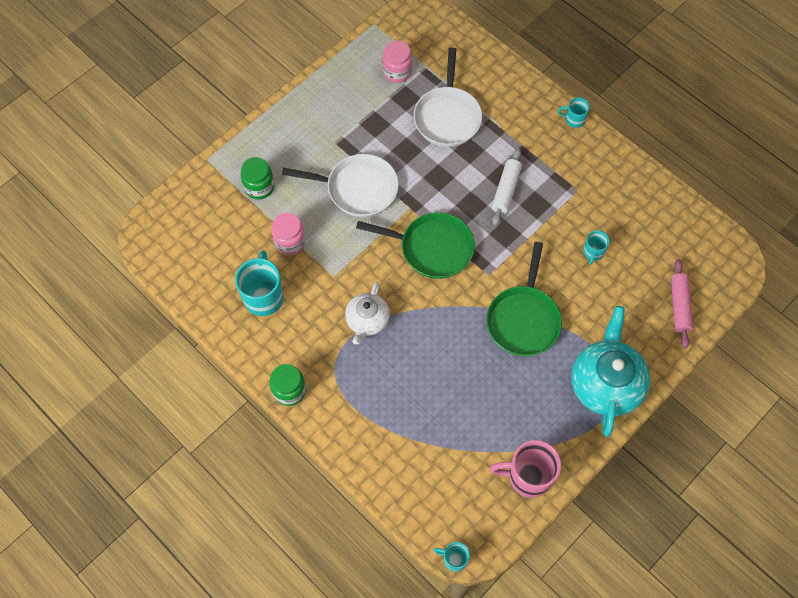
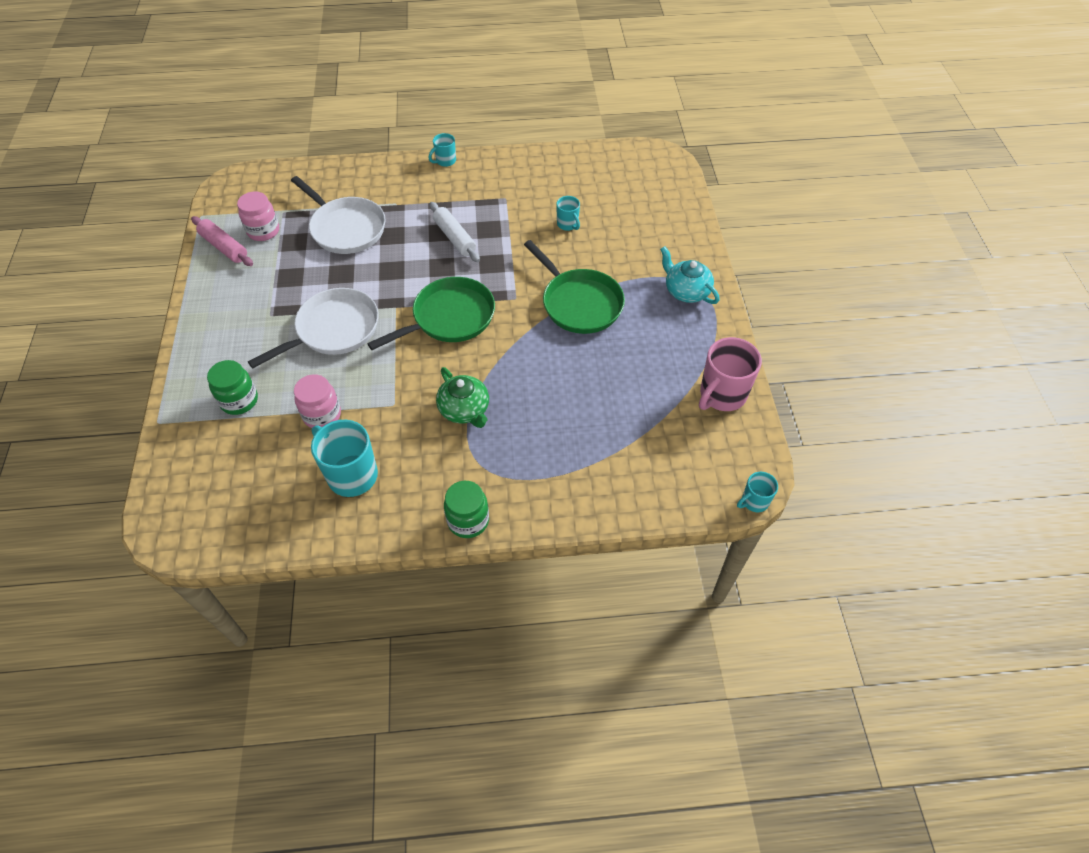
camera: 50 degrees left, 10 degrees down
white teapot [345,282,390,345] -> green teapot [436,367,489,428]
turquoise teapot [571,306,650,437] -> turquoise teapot [660,246,720,304], size x0.59
pink rolling pin [671,259,693,348] -> pink rolling pin moved to [191,216,253,266]

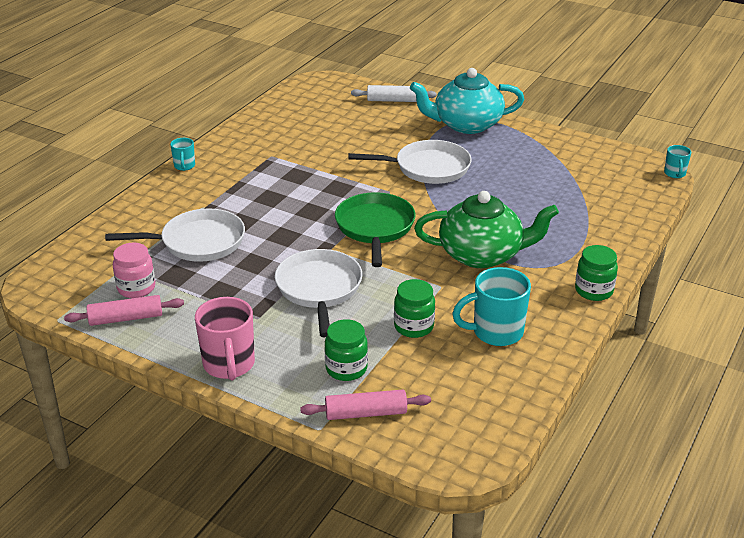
camera: 55 degrees left, 20 degrees down
pink jar [294,374,341,428] -> green jar [394,279,435,338]
white rolling pin [430,202,480,262] -> white rolling pin moved to [351,85,437,102]
green teapot [436,367,489,428] -> green teapot [414,191,559,268], size x1.68
green pan [524,240,625,334] -> white pan [348,140,472,184]
turquoise mug [556,196,580,231] -> none
turquoise teapot [660,246,720,304] -> turquoise teapot [410,68,524,134], size x1.68
pink mug [699,337,762,411] -> pink mug moved to [195,297,255,381]
none -> pink rolling pin [300,390,431,420]

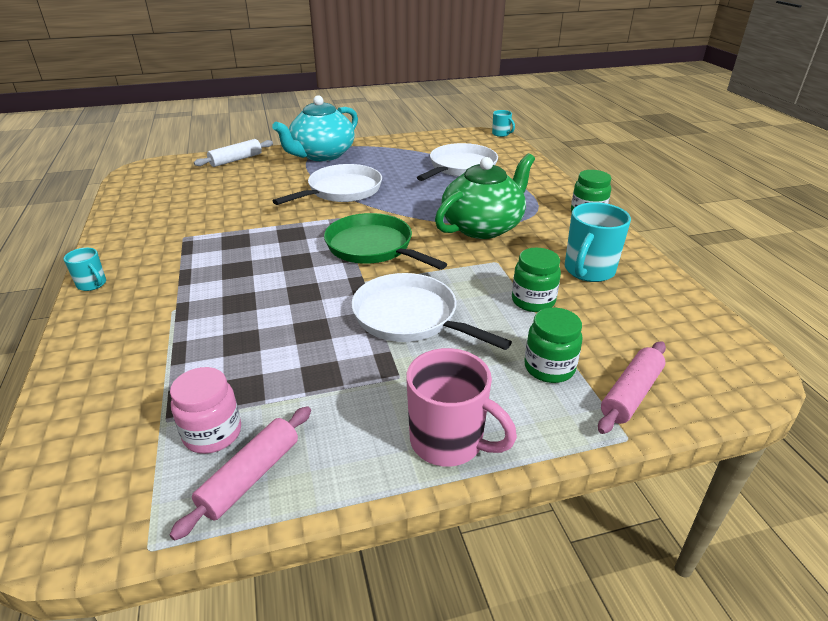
camera: 45 degrees left, 0 degrees up
white pan [105,208,245,262] -> white pan moved to [417,143,498,181]

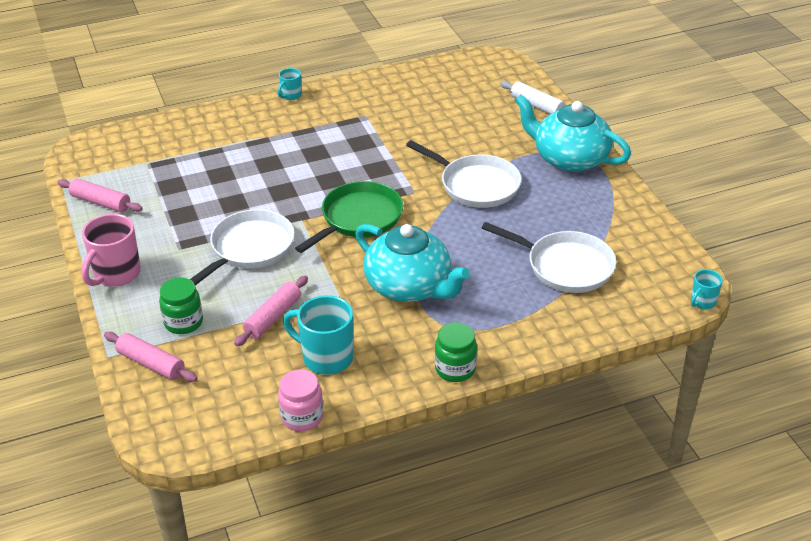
camera: 85 degrees right, 5 degrees up
pink jar [170,367,241,454] -> pink jar moved to [278,369,323,431]
green teapot [435,153,535,239] -> turquoise teapot [355,224,470,302]
green jar [512,248,561,312] -> pink rolling pin [234,276,308,346]

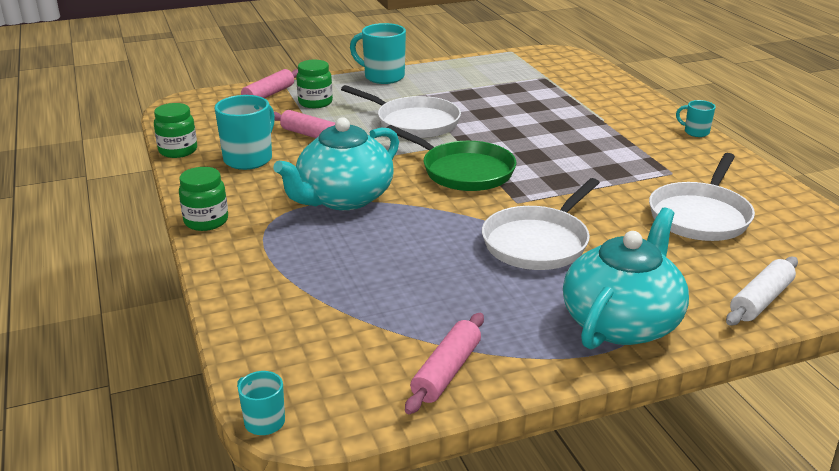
camera: 90 degrees right, 10 degrees down
pink rolling pin [57,178,142,212] -> pink rolling pin moved to [405,313,484,414]
pink mug [81,214,141,287] -> turquoise mug [350,23,406,84]
pink jar [278,369,323,431] -> green jar [154,103,197,158]
white pan [482,222,616,293] -> white pan moved to [649,153,755,241]

